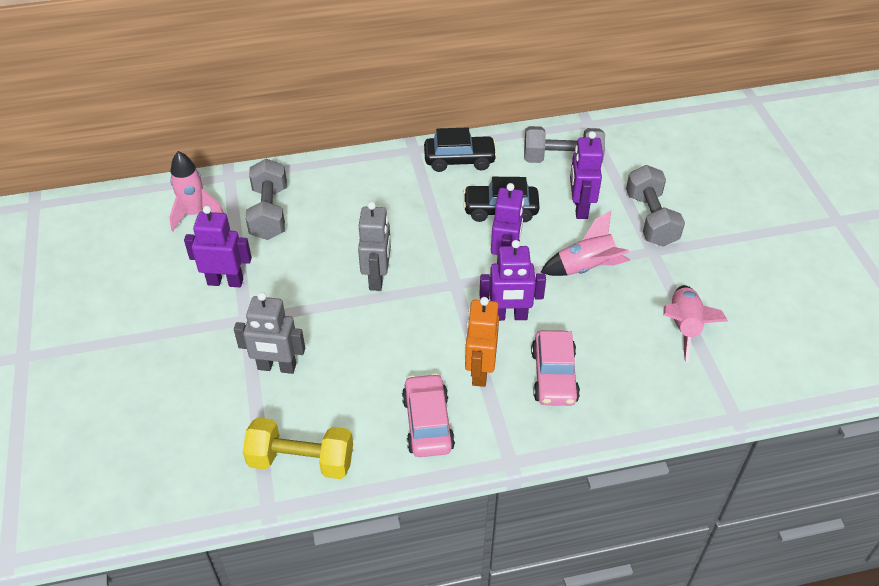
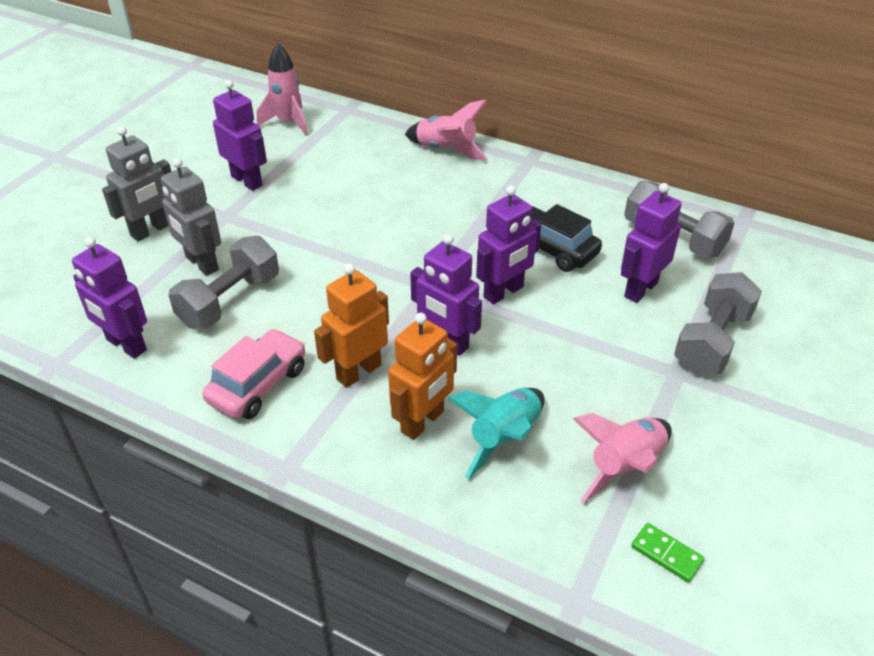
camera: 40 degrees right, 5 degrees down
yellow dumbbell [243,417,353,479] -> purple robot [72,237,147,359]
grey dumbbell [246,159,287,240] -> grey dumbbell moved to [168,236,279,329]
grey robot [358,202,391,291] -> grey robot moved to [102,126,172,241]
black car [424,127,497,172] -> none
pink car [531,330,580,406] -> orange robot [388,313,457,440]
pink rocket [540,211,630,276] -> pink rocket moved to [405,99,488,160]
none -> turquoise rocket [447,388,545,479]
none -> green domino [631,523,704,582]

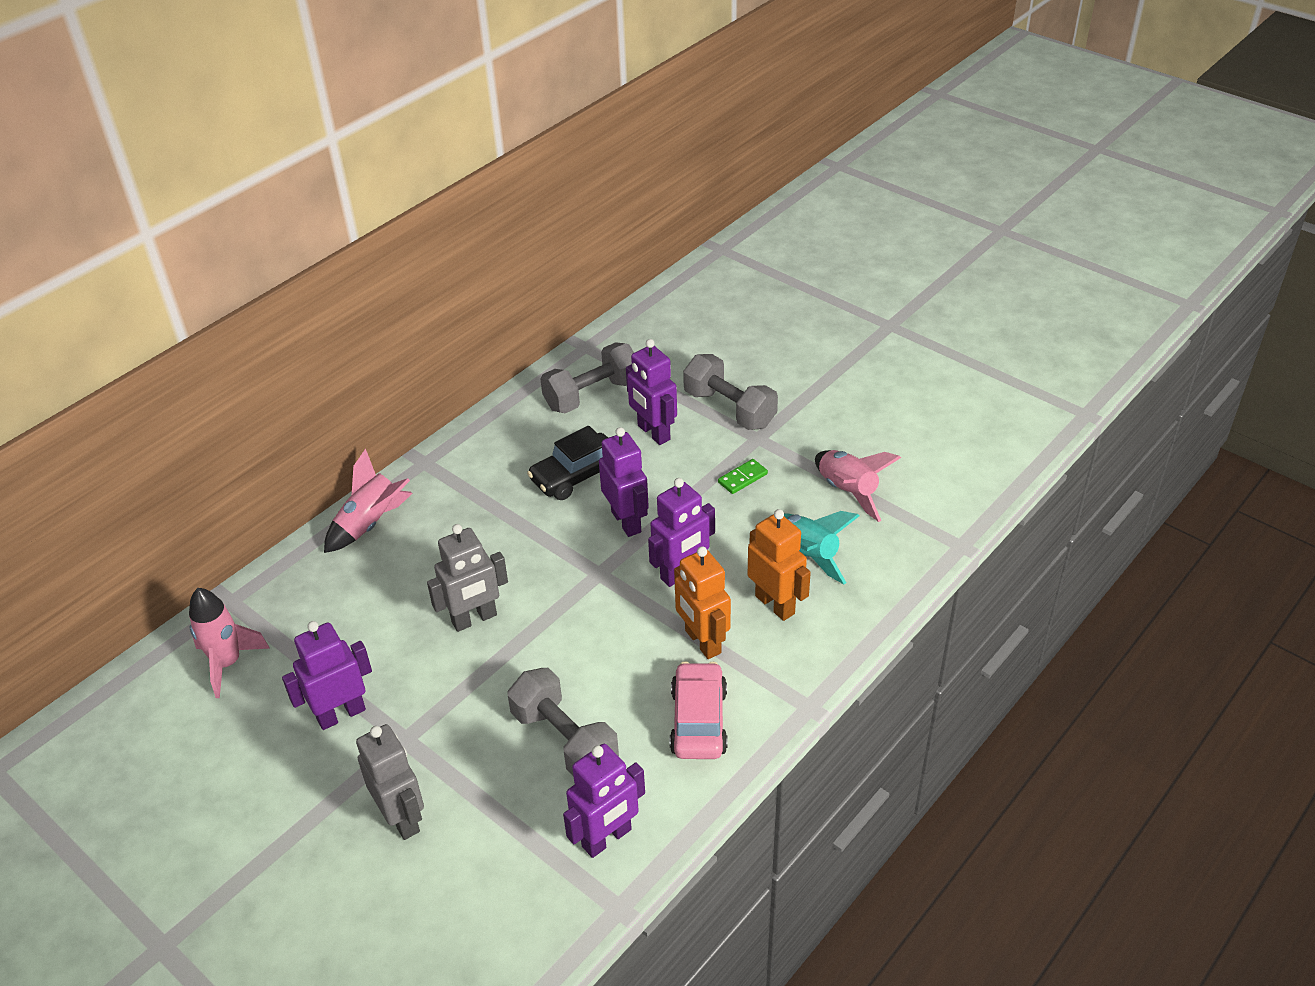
camera: 75 degrees left, 0 degrees up
grey robot [161,158,221,276] -> grey robot moved to [427,524,508,632]
pink car [202,329,305,419] -> pink car turned 45 degrees clockwise [670,662,727,759]
green domino [631,523,704,582] -> green domino moved to [718,459,768,494]

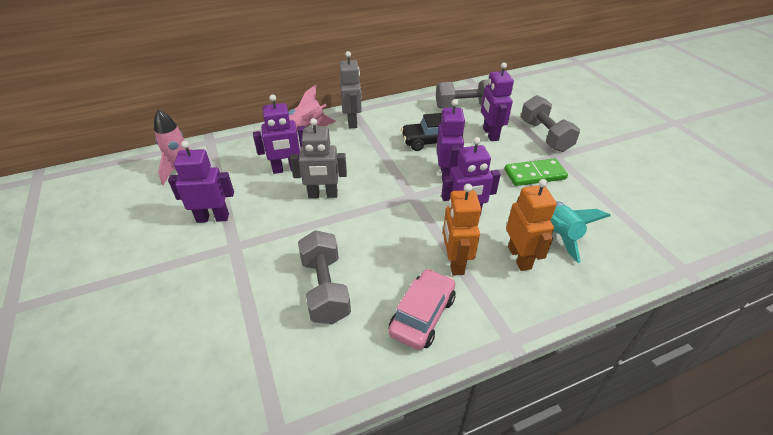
camera: 25 degrees right, 0 degrees up
grey robot [356,724,424,840] -> grey robot moved to [340,51,362,129]
purple robot [563,744,645,858] -> purple robot moved to [253,94,305,174]
green domino [718,459,768,494] -> green domino [504,158,568,186], size x1.73
pink rocket [815,450,901,522] -> none

